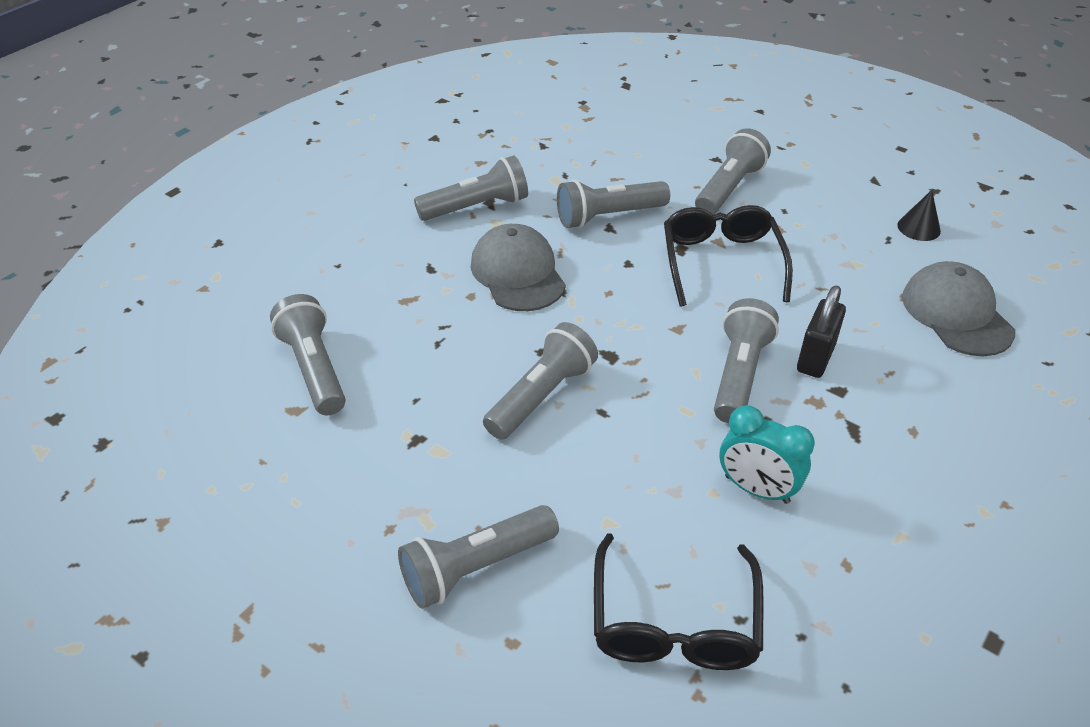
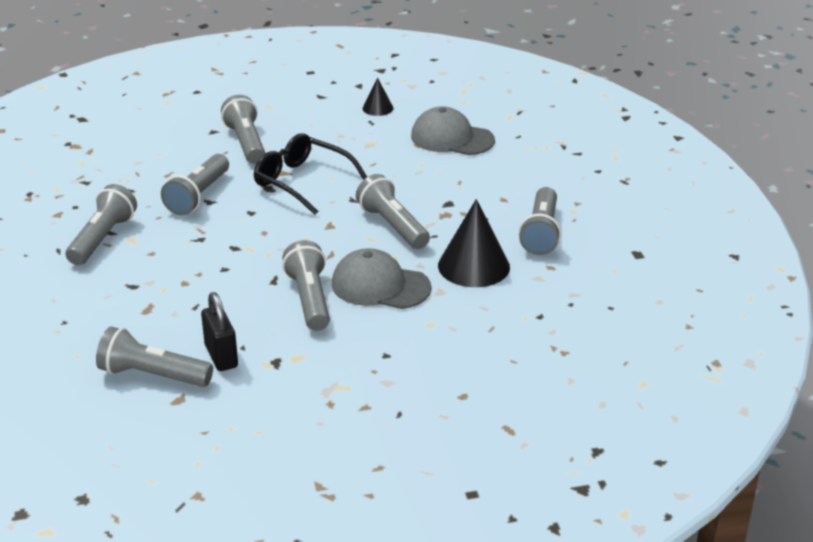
camera: 50 degrees left, 10 degrees down
grey flashlight [398,505,559,609] -> grey flashlight moved to [519,187,561,255]
grey cap [471,224,566,311] -> grey cap moved to [332,248,431,309]
black glasses [594,533,764,670] -> none
turquoise clock [719,405,815,504] -> black cone [438,199,510,287]
black padlock [797,286,846,378] -> black padlock moved to [201,292,238,371]

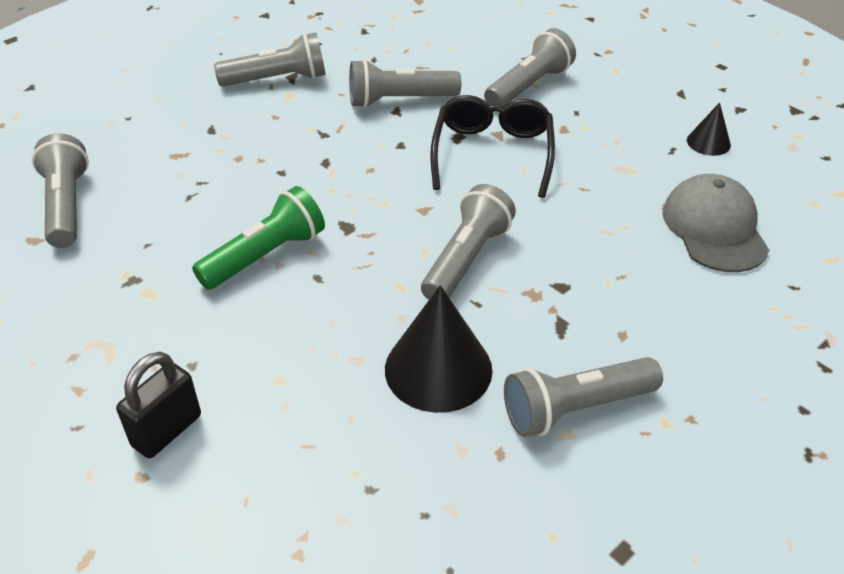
camera: 60 degrees right, 10 degrees up
black padlock [201,292,238,371] -> black padlock moved to [116,352,201,458]
grey flashlight [282,240,330,331] -> green flashlight [192,186,325,290]
grey cap [332,248,431,309] -> none

